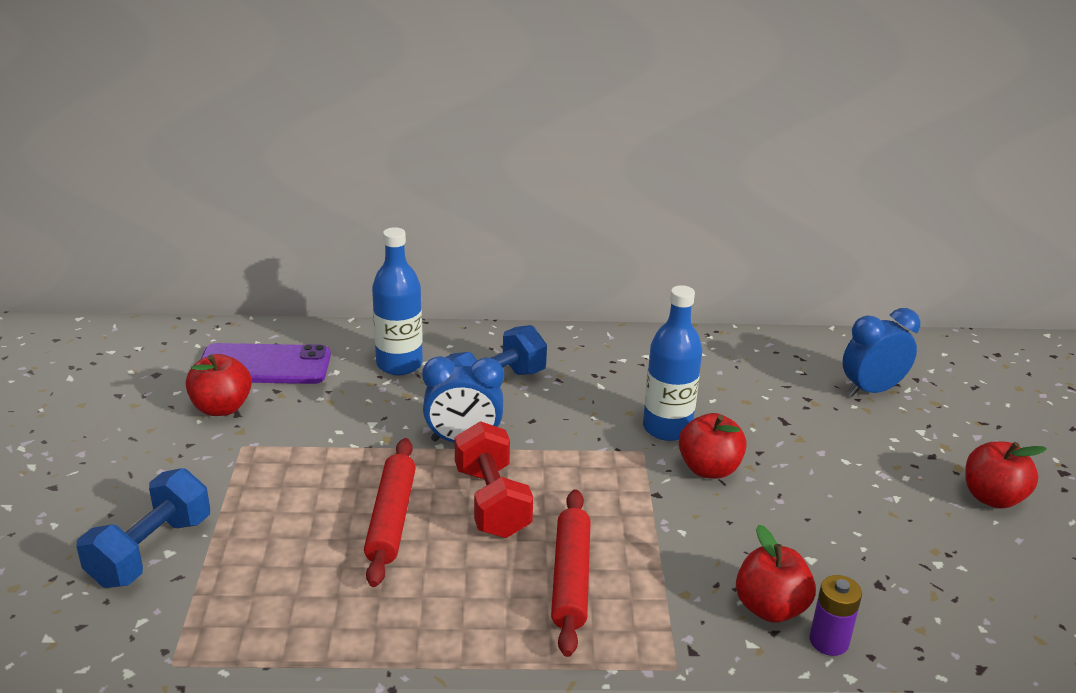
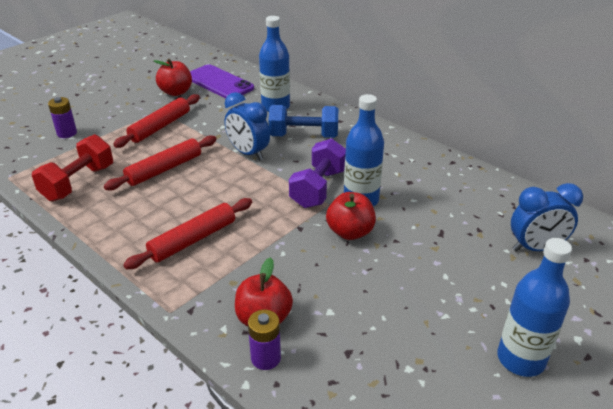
camera: 45 degrees right, 5 degrees up
blue dumbbell [76,468,210,588] -> purple battery [48,97,77,138]
red dumbbell [455,421,533,538] -> red dumbbell moved to [32,134,113,201]
blue clock [842,308,920,397] -> blue clock turned 150 degrees clockwise [511,183,583,252]
red apple [965,441,1047,509] -> blue bottle [497,238,572,377]
none -> red rolling pin [113,94,200,148]
none -> purple dumbbell [289,138,346,208]

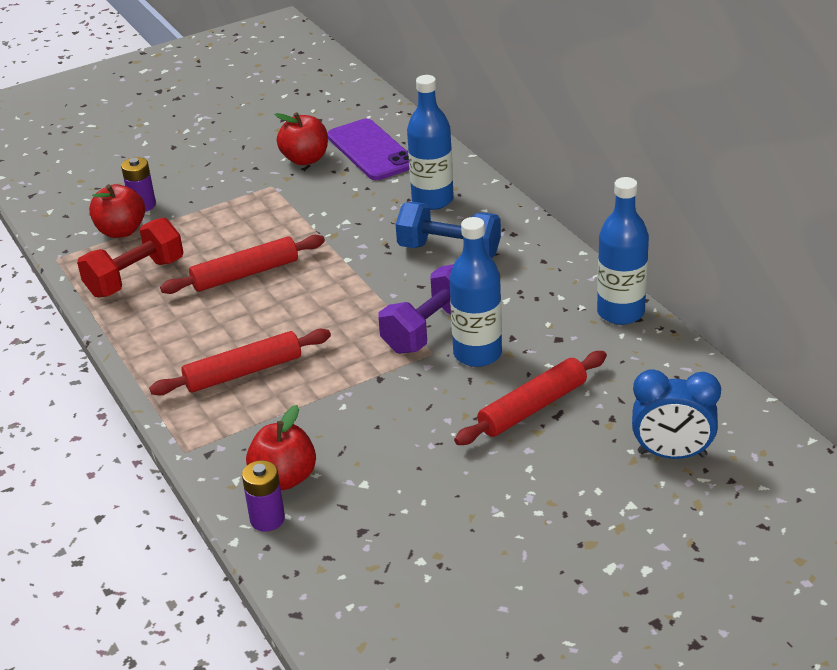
camera: 20 degrees right, 0 degrees up
red rolling pin [113,94,200,148] -> red rolling pin moved to [454,351,607,445]
blue clock [224,92,270,161] -> none
red apple [326,192,376,240] -> red apple moved to [89,184,145,238]
blue bottle [497,238,572,377] -> blue bottle moved to [597,177,649,325]

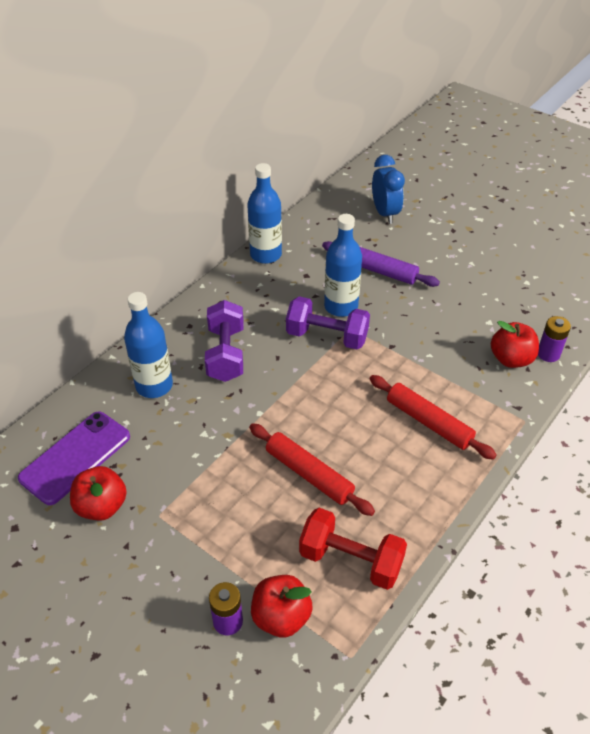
camera: 115 degrees left, 10 degrees up
blue dumbbell [396,202,501,258] -> purple dumbbell [205,300,244,382]
red rolling pin [454,351,607,445] -> purple rolling pin [322,241,440,287]

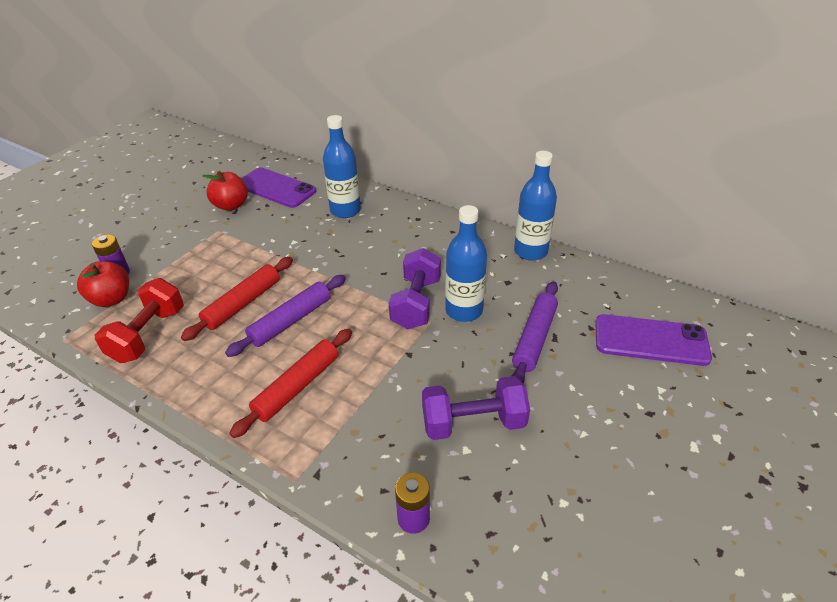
camera: 85 degrees right, 5 degrees down
purple dumbbell [205,300,244,382] -> purple dumbbell moved to [422,376,530,440]
blue clock [372,155,405,224] -> purple phone [595,314,712,366]
red apple [491,321,539,368] -> none
none -> purple rolling pin [225,275,346,357]

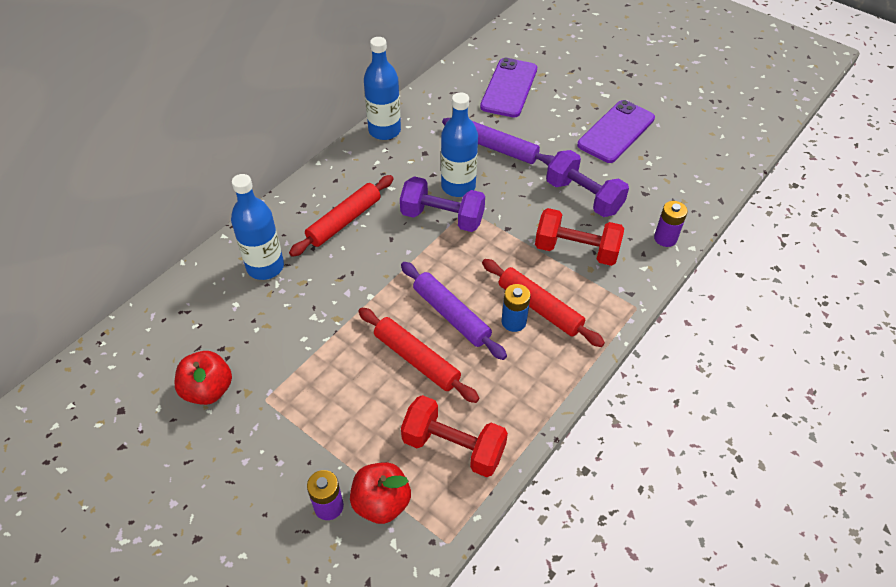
camera: 85 degrees left, 10 degrees up
purple phone [241,167,316,208] -> purple phone moved to [577,100,655,163]
purple dumbbell [422,376,530,440] -> purple dumbbell turned 45 degrees counterclockwise [546,150,629,217]
none -> red rolling pin [289,175,394,257]
none -> blue battery [502,284,531,332]
none -> red dumbbell [535,208,624,266]

